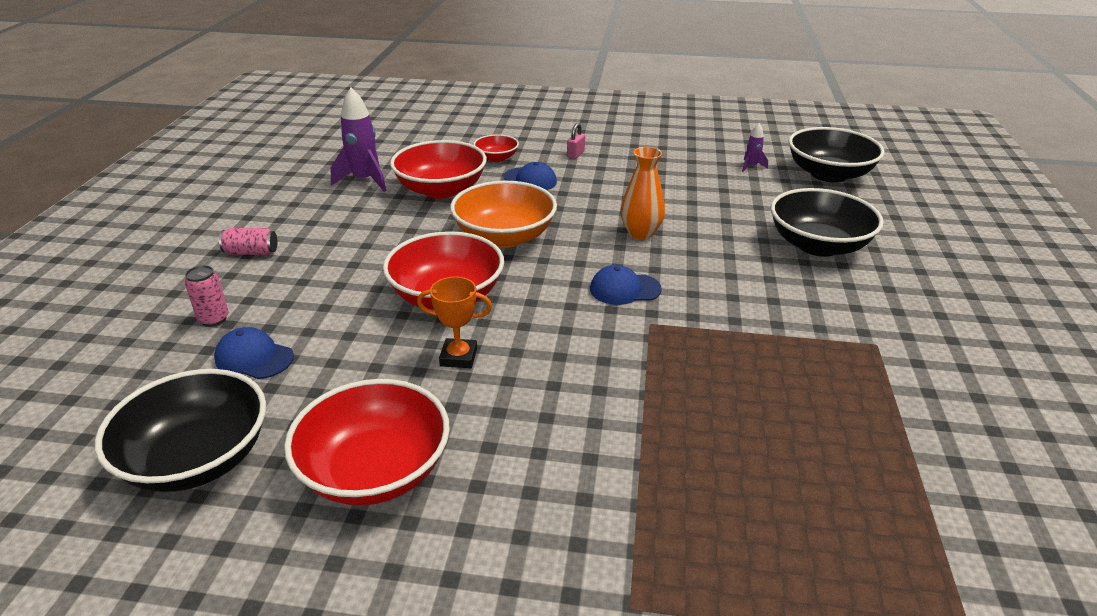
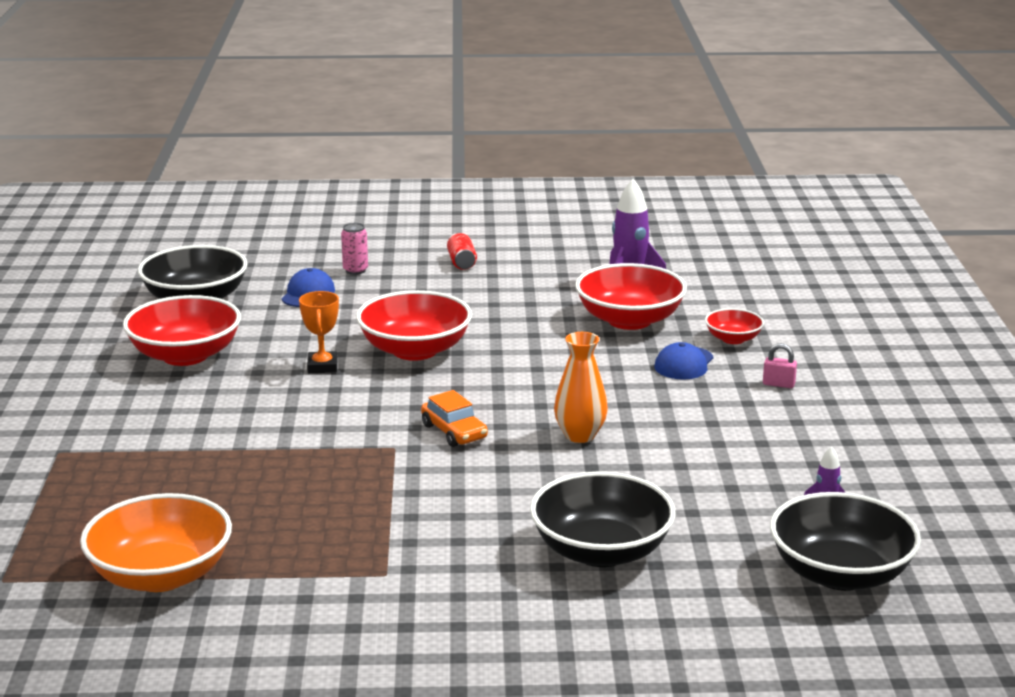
camera: 80 degrees right, 10 degrees down
pink can [219,228,277,255] -> red can [447,233,477,270]
orange bowl [450,181,557,248] -> orange bowl moved to [80,493,232,592]
blue cap [590,265,662,305] -> orange car [421,390,488,447]

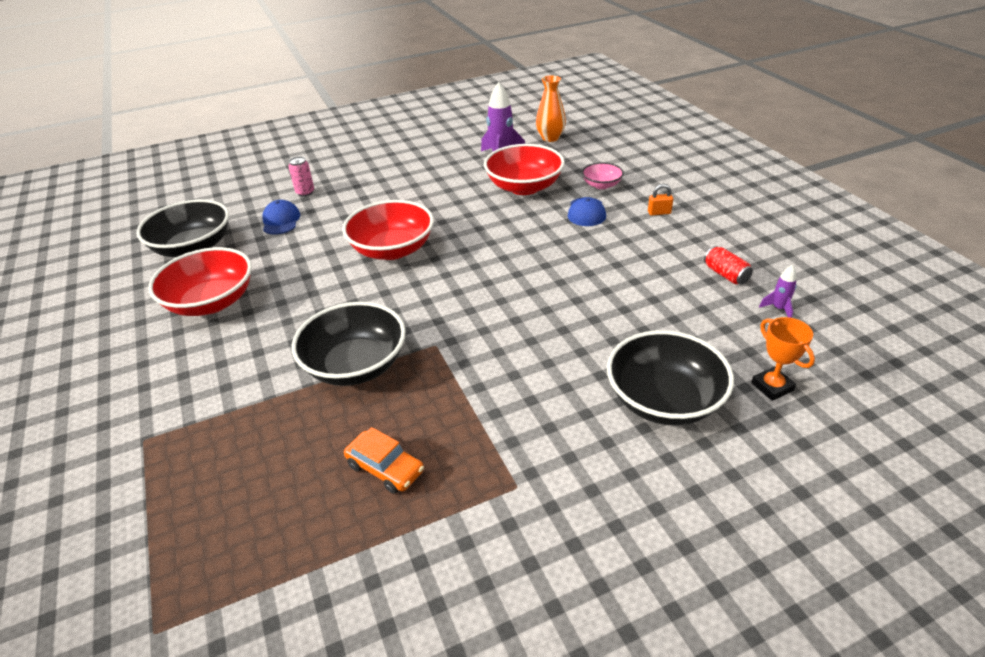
camera: 20 degrees left, 15 degrees up
orange bowl [80,493,232,592] -> none
orange trophy [299,291,339,373] -> orange trophy moved to [751,317,815,401]
orange car [421,390,488,447] -> orange car moved to [344,427,424,494]
red can [447,233,477,270] -> red can moved to [704,246,753,285]
orange vase [554,332,608,443] -> orange vase moved to [536,75,566,142]
red bowl [705,308,764,344] -> pink bowl [582,162,624,189]
pink padlock [763,343,797,388] -> orange padlock [648,184,673,216]
black bowl [770,492,921,591] -> black bowl moved to [292,302,406,386]

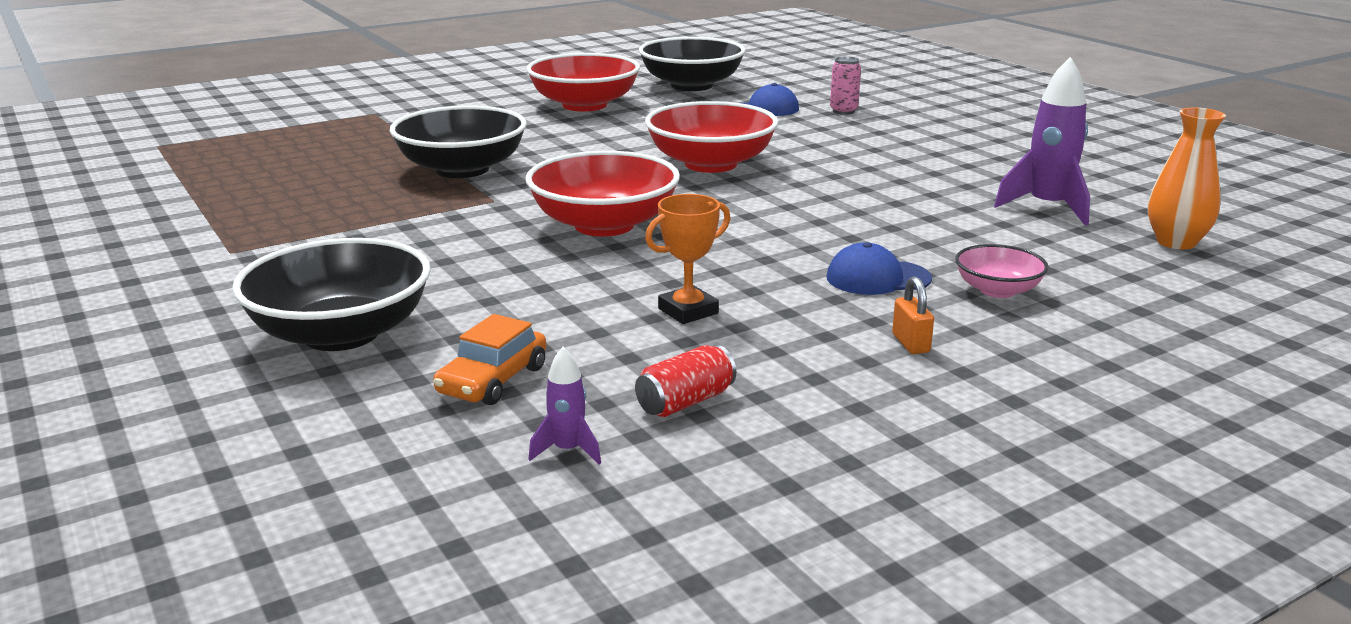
camera: 80 degrees right, 15 degrees down
orange car [344,427,424,494] -> orange car moved to [433,314,546,405]
red bowl [484,144,565,195] -> red bowl moved to [526,151,680,237]
orange trophy [751,317,815,401] -> orange trophy moved to [645,194,730,324]

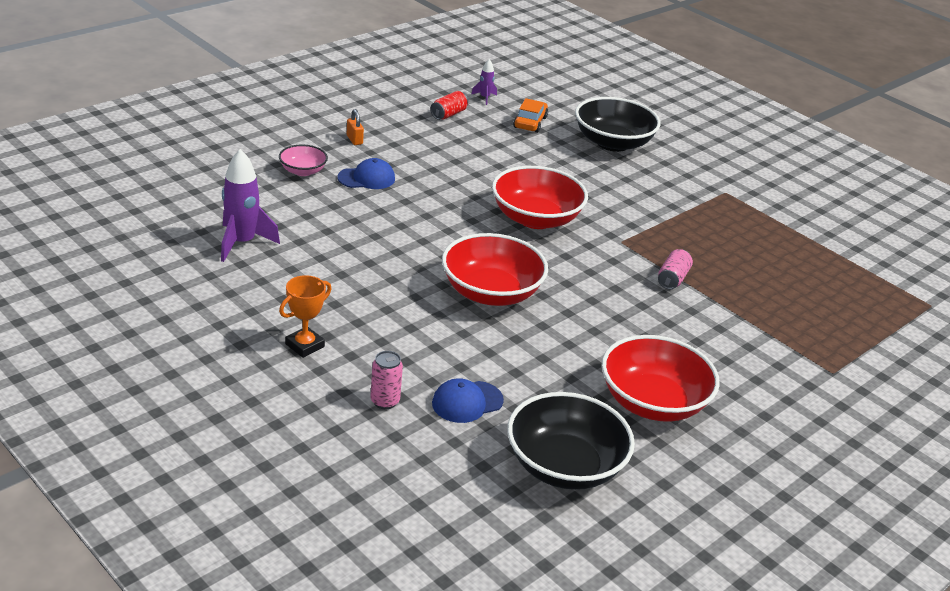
camera: 165 degrees right, 10 degrees up
black bowl [390,106,527,178] -> pink can [658,249,693,289]
orange trophy [645,194,730,324] -> orange trophy moved to [279,275,331,358]
orange vase [1148,107,1226,249] -> none

